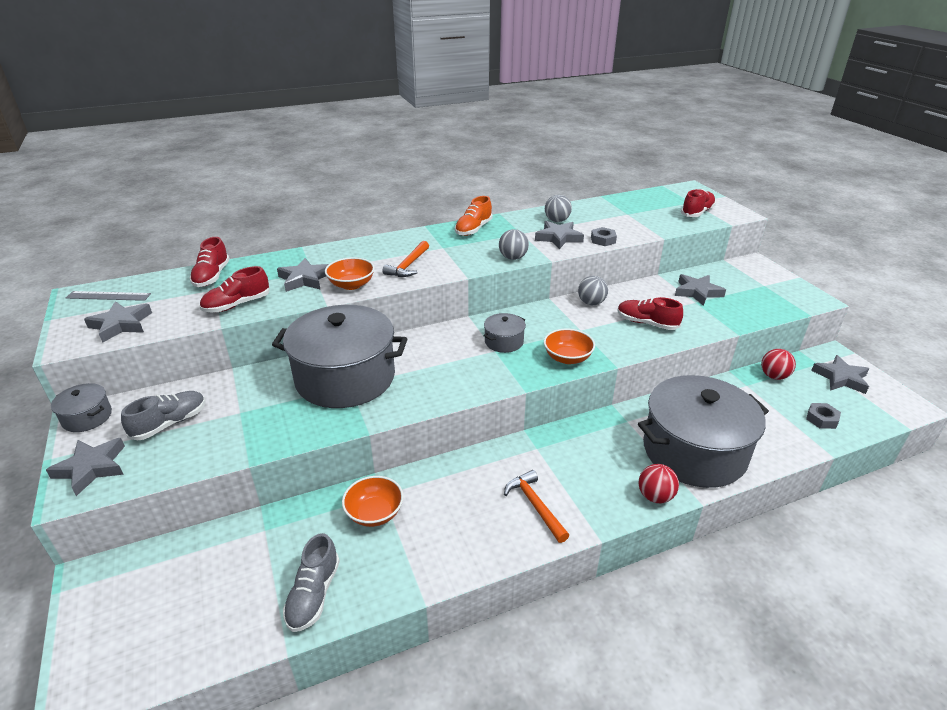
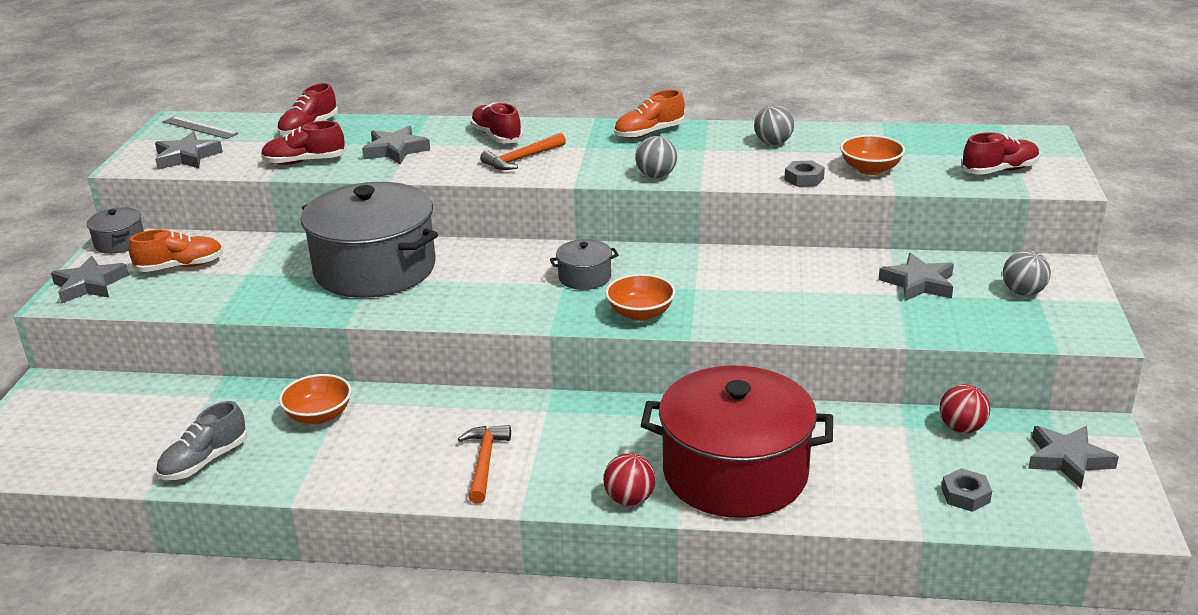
camera: 30 degrees right, 5 degrees down
grey shoe [121,391,206,440] -> orange shoe [128,229,223,272]
orange bowl [325,257,375,290] -> orange bowl moved to [840,135,905,175]
grey star [535,221,584,249] -> none
grey ball [578,276,608,305] -> grey ball moved to [1003,250,1051,296]
red shoe [618,297,683,330] -> red shoe moved to [470,102,523,143]
grey pot [638,375,769,488] -> red pot [641,366,833,518]

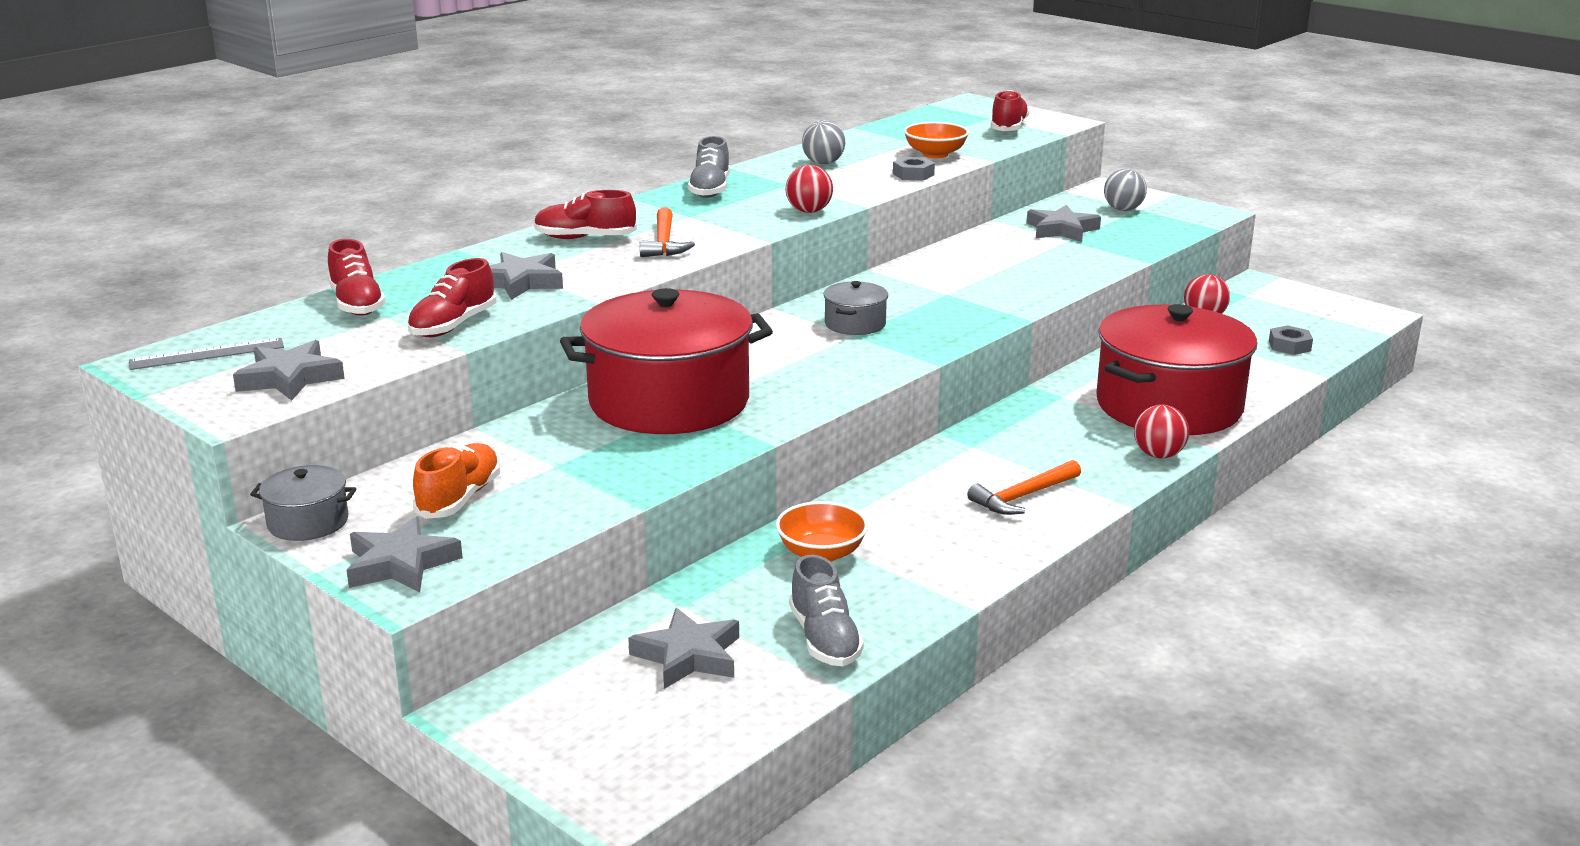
camera: 55 degrees left, 5 degrees down
grey pot [301,182,438,298] -> red pot [560,288,773,434]
orange hammer [458,425,511,504] -> orange hammer turned 75 degrees counterclockwise [967,460,1081,515]
orange bowl [605,274,676,321] -> none
orange shoe [614,90,685,139] -> grey shoe [688,136,730,198]
grey ball [635,136,677,178] -> red ball [786,165,833,213]
grey star [1028,426,1119,488] -> grey star moved to [628,608,739,689]

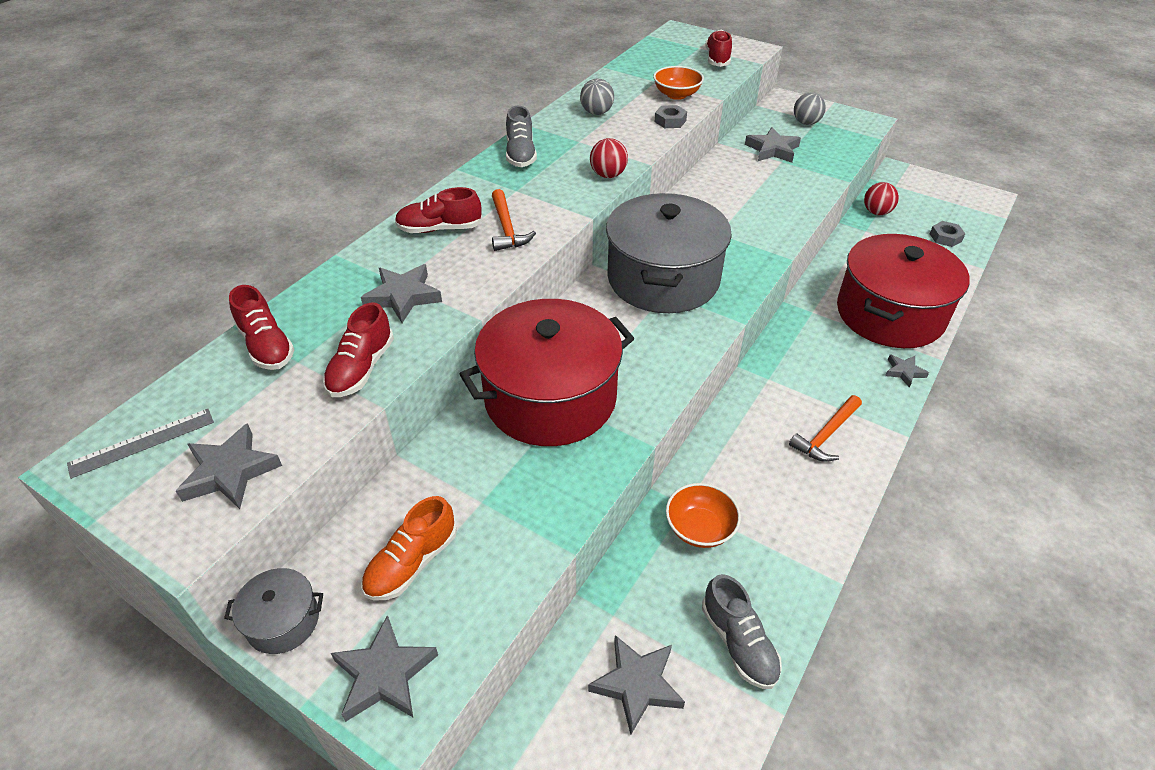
camera: 10 degrees left, 20 degrees up
orange shoe [413,443,500,519] -> orange shoe turned 150 degrees counterclockwise [361,496,457,601]
grey pot [824,281,888,335] -> grey pot [606,193,732,313], size x2.35
red ball [1134,404,1189,458] -> grey star [885,355,929,388]

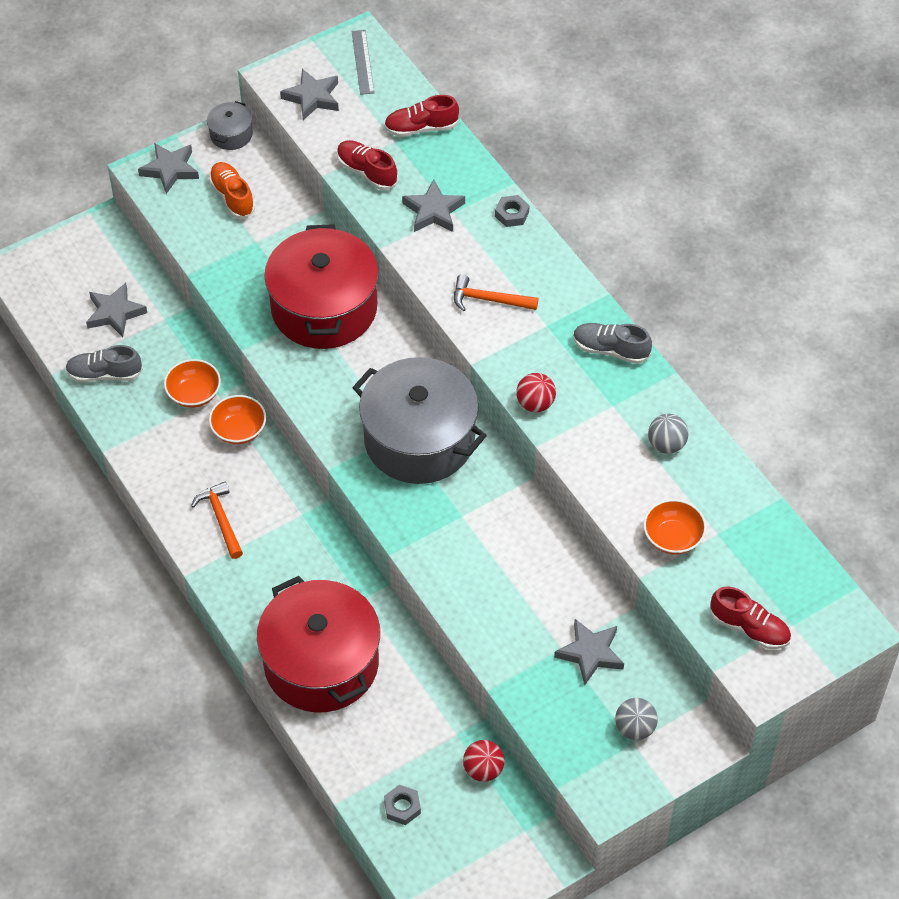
camera: 115 degrees right, 10 degrees up
red shoe [395,187,483,233] -> none
grey nut [655,105,687,128] -> grey nut moved to [495,195,529,227]
grey star [885,355,929,388] -> none
none -> orange bowl [209,395,266,444]

